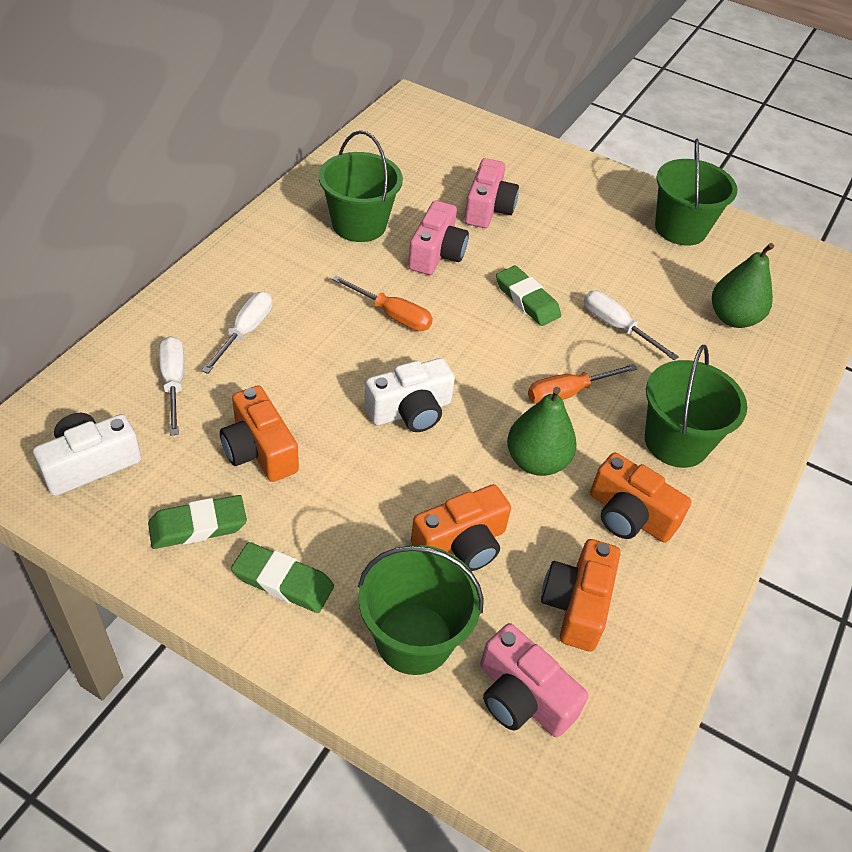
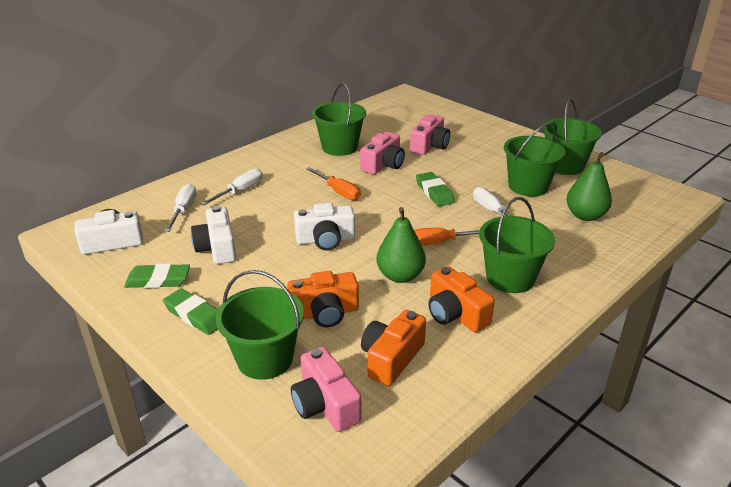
camera: 20 degrees right, 15 degrees down
orange camera [220,385,299,482] -> white camera [191,206,236,264]
none -> green bucket [504,122,565,197]

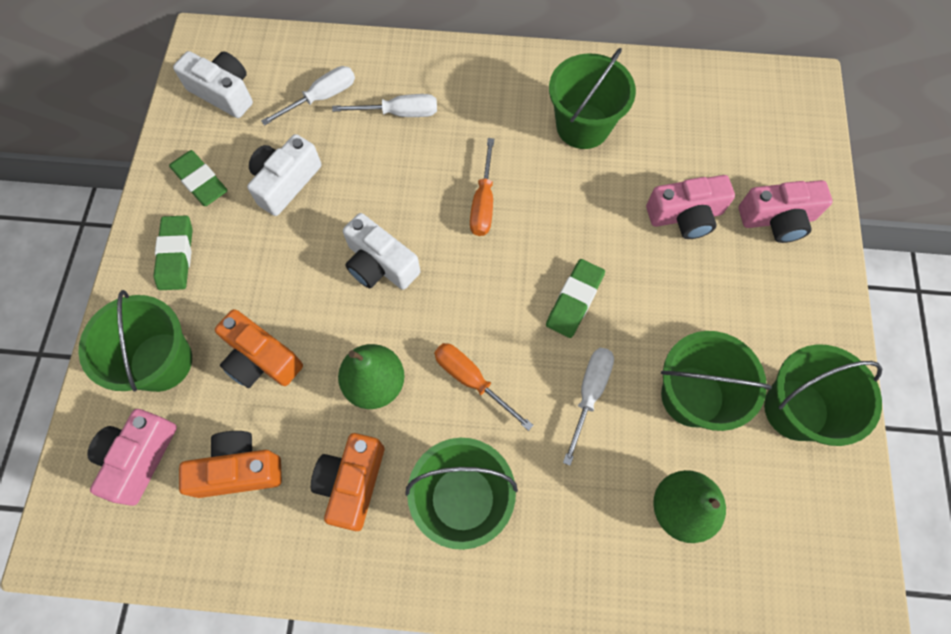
camera: 50 degrees right, 35 degrees up
pink camera [360,132,405,175] -> pink camera moved to [739,180,833,243]

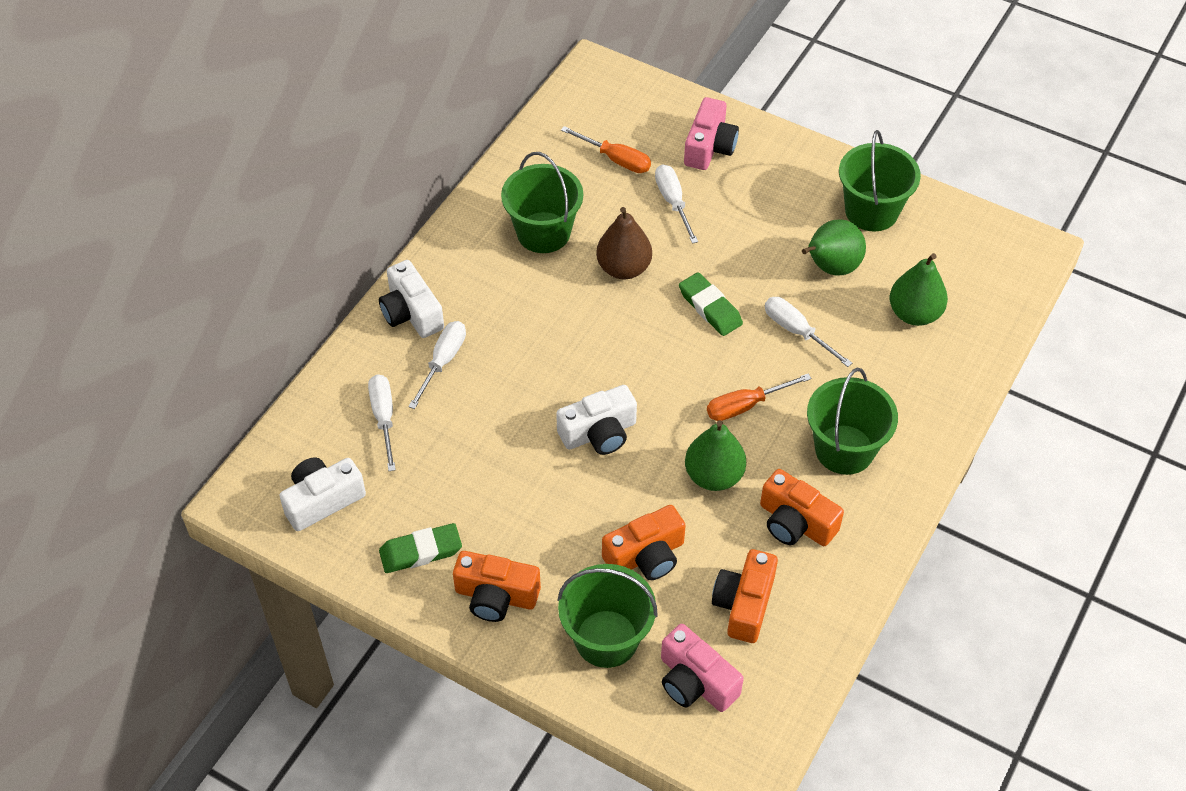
camera: 65 degrees left, 15 degrees down
green eraser [154,215,193,290] -> orange camera [453,551,541,622]
white camera [247,134,321,216] -> white camera moved to [379,260,444,338]
orange screwdriver [470,138,494,236] -> orange screwdriver moved to [561,126,651,173]
pink camera [646,175,735,239] -> white screwdriver [655,164,698,244]
green bucket [661,331,772,431] -> green pear [802,219,866,275]
none -> brown pear [596,207,652,279]

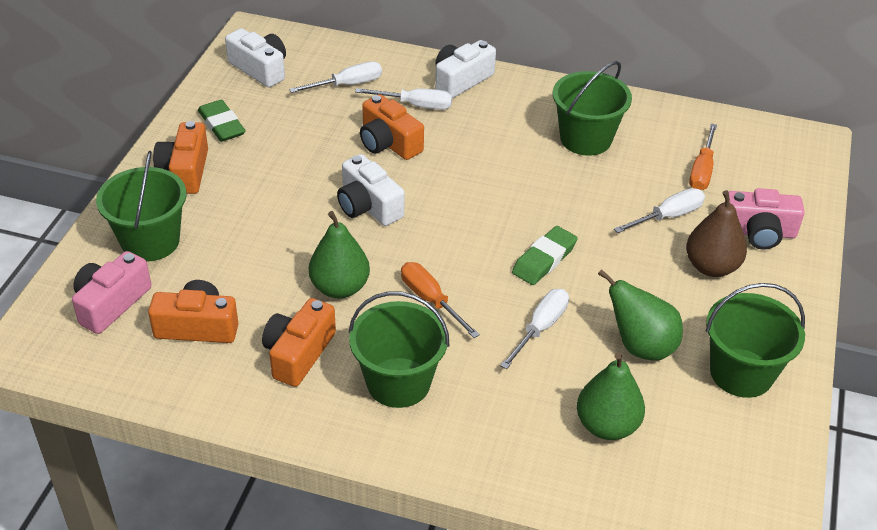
camera: 75 degrees right, 10 degrees down
brown pear [596,207,652,279] -> brown pear moved to [686,190,747,277]
orange camera [602,505,686,580] -> orange camera moved to [360,94,424,160]

